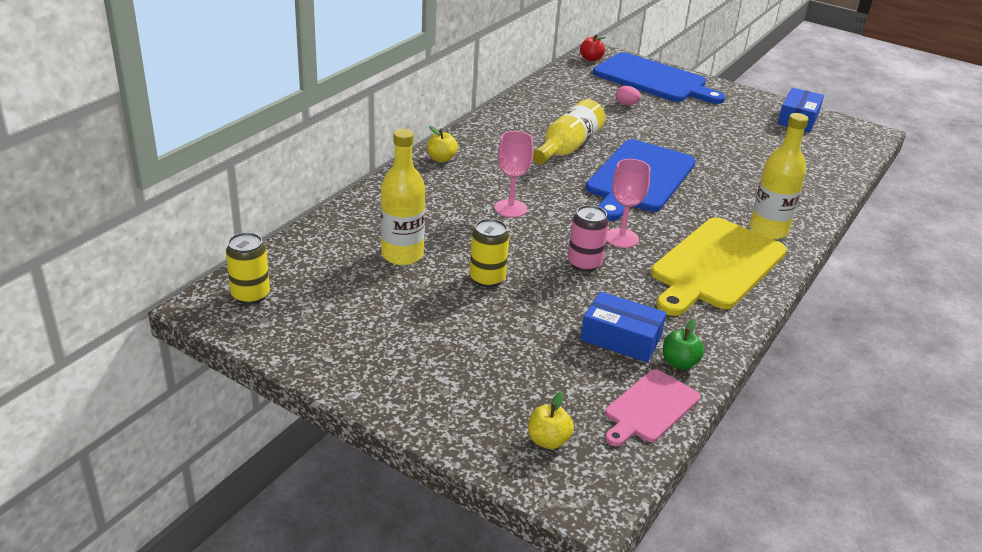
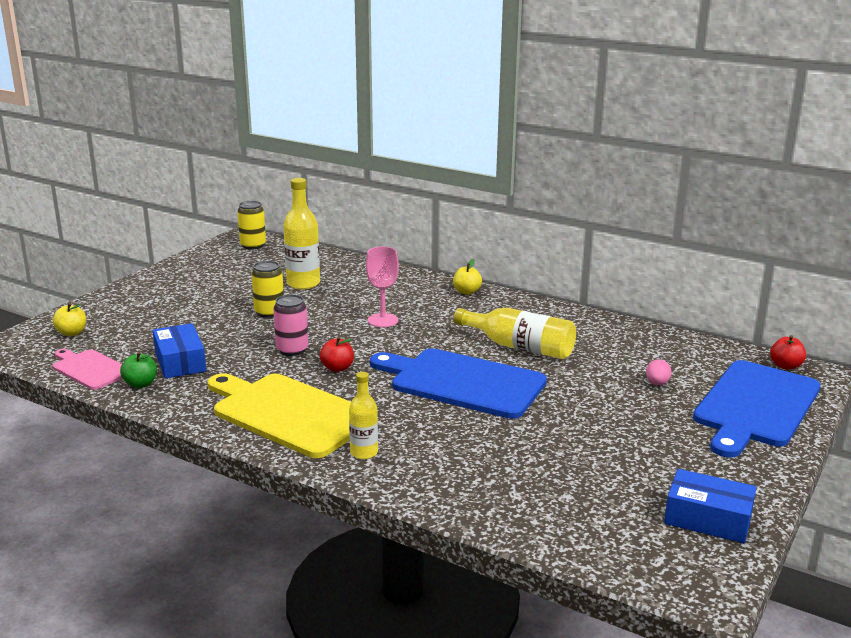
camera: 90 degrees right, 10 degrees down
blue box [580,291,667,362] -> blue box turned 45 degrees counterclockwise [153,323,206,379]
pink goblet [606,159,650,248] -> red apple [320,337,354,372]
yellow bottle [750,113,808,239] -> yellow bottle [349,372,378,459], size x0.60

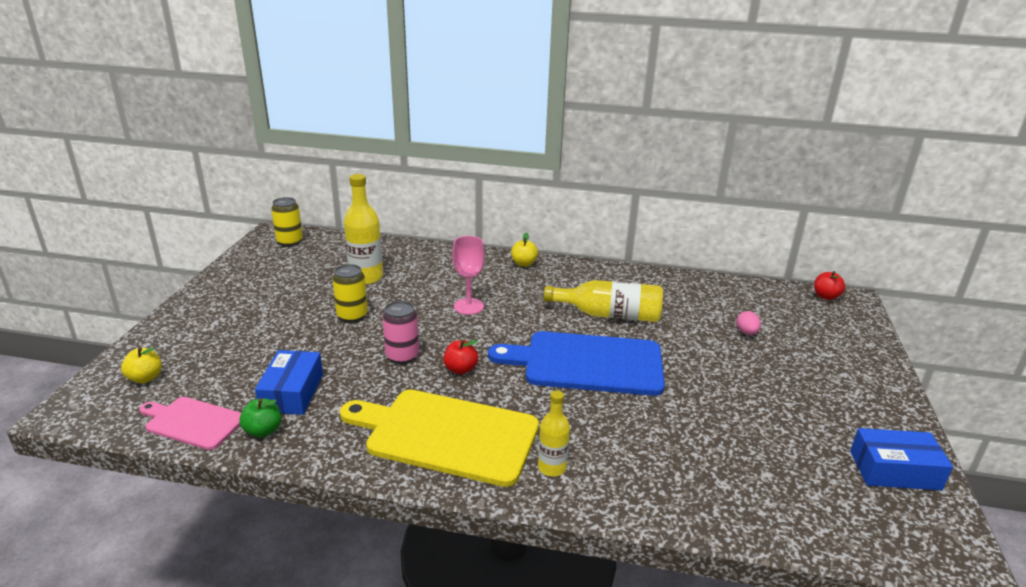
camera: 20 degrees left, 5 degrees up
blue box [153,323,206,379] -> blue box turned 45 degrees clockwise [255,350,323,415]
blue cutting board [693,360,821,458] -> none

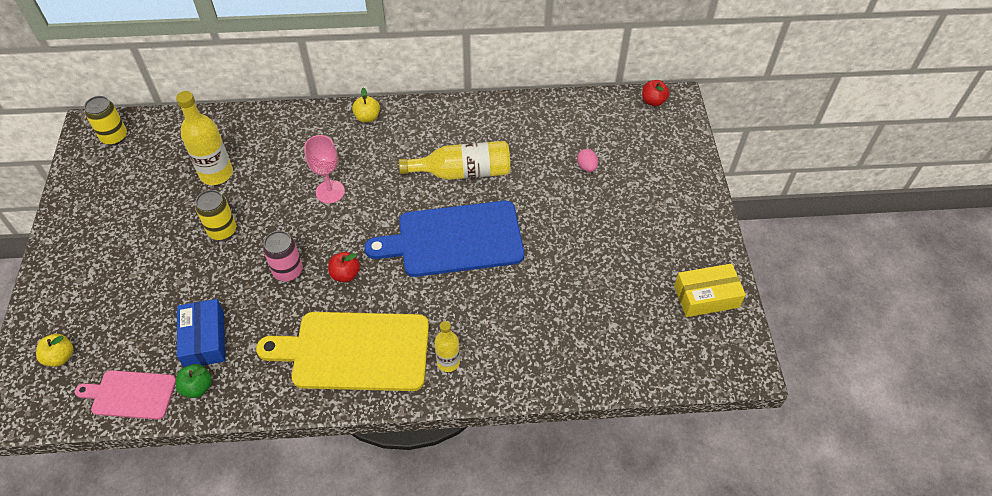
camera: 15 degrees left, 25 degrees up
blue box [850,428,953,490] -> yellow box [674,263,746,317]

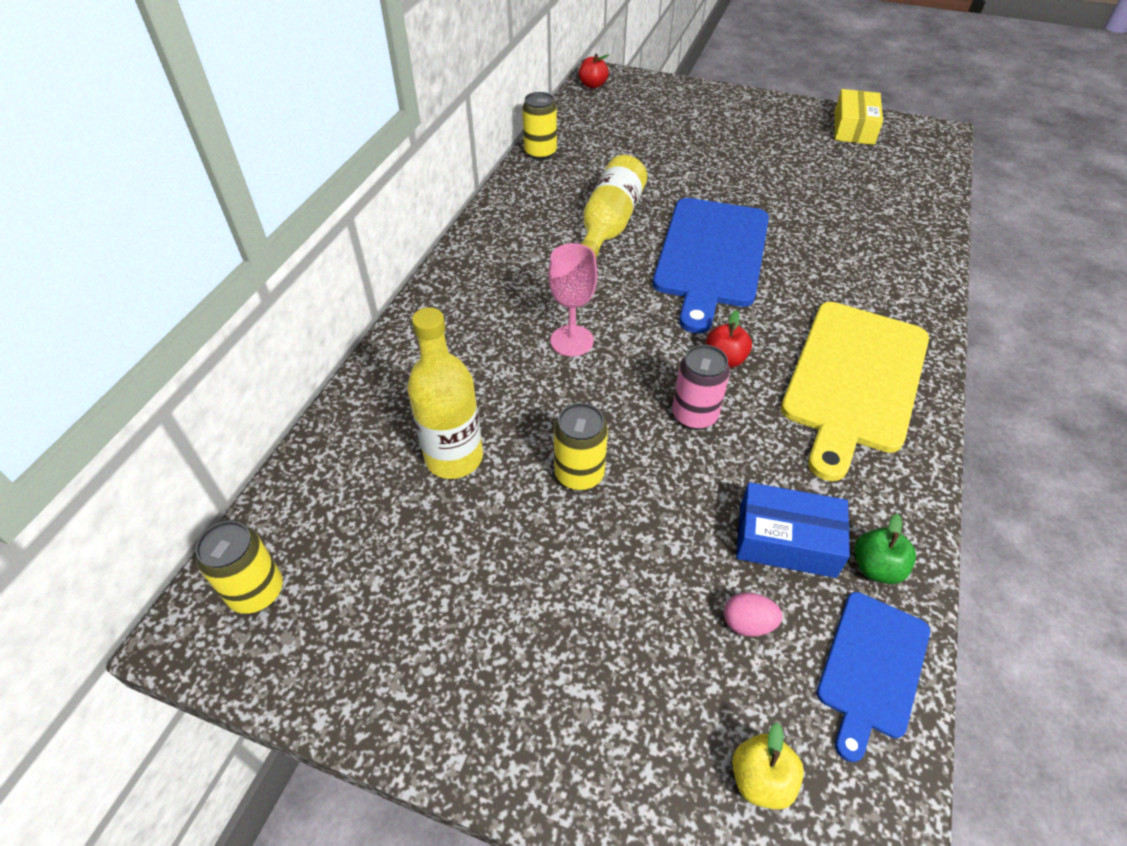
camera: 65 degrees left, 5 degrees down
pink cutting board [75,370,176,420] -> blue cutting board [817,592,930,762]
yellow apple [352,87,380,122] -> none
yellow bottle [435,321,460,372] -> none
pink egg [577,149,598,172] -> pink egg moved to [724,592,783,637]
none -> yellow can [522,92,557,160]

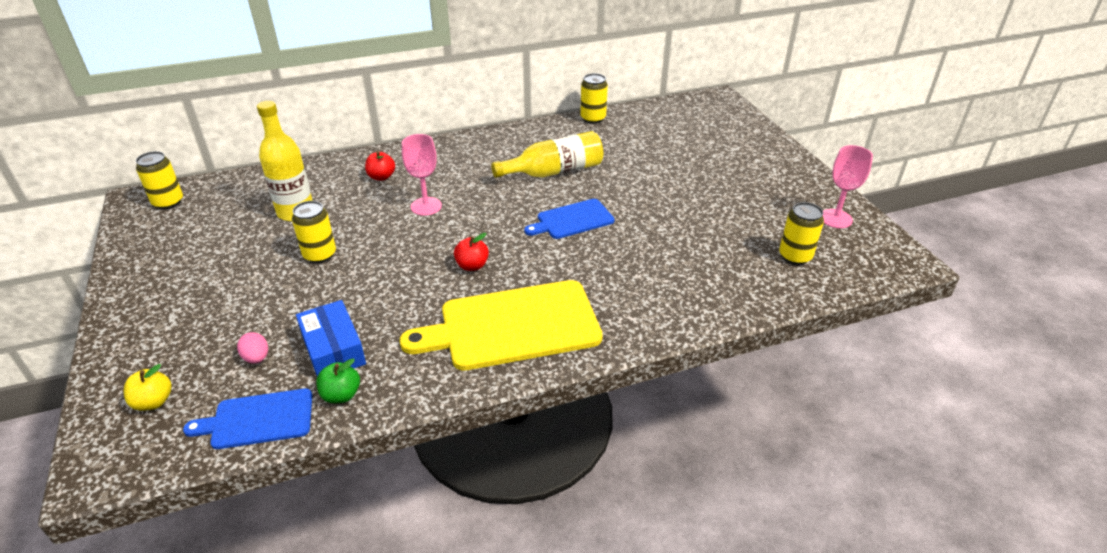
camera: 50 degrees right, 10 degrees down
red apple [579,54,609,89] -> red apple moved to [365,151,395,181]
blue cutting board [653,198,769,333] -> blue cutting board [524,199,614,239], size x0.55
pink can [672,345,730,430] -> none
yellow box [834,89,883,145] -> pink goblet [823,145,873,228]
none -> yellow can [779,202,824,265]

